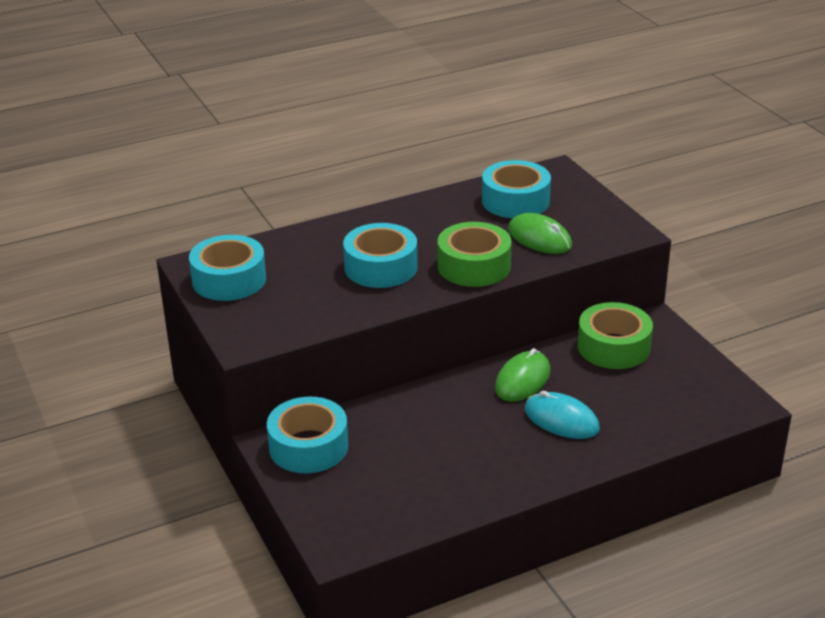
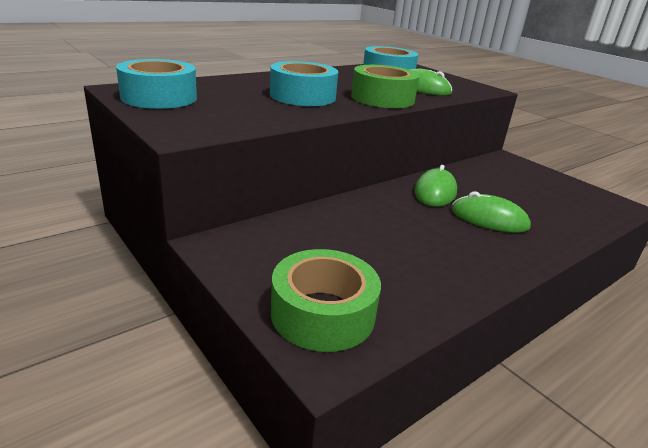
camera: 15 degrees left, 5 degrees down
turquoise tape [267,397,348,473] -> none
turquoise mouse [525,391,600,439] -> green mouse [452,191,531,233]
green tape [578,302,653,369] -> green tape moved to [271,249,381,352]

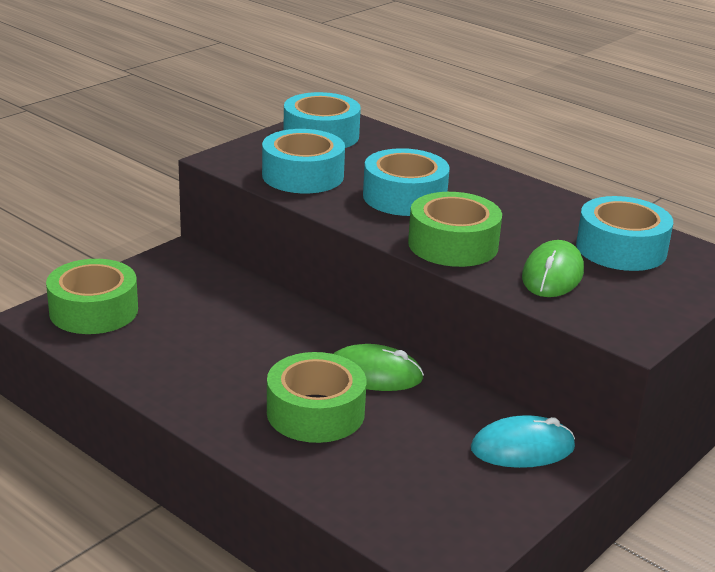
camera: 80 degrees right, 0 degrees up
green mouse [452,191,531,233] -> green tape [267,352,366,443]
none -> turquoise tape [262,129,345,193]
none -> turquoise mouse [471,415,575,468]

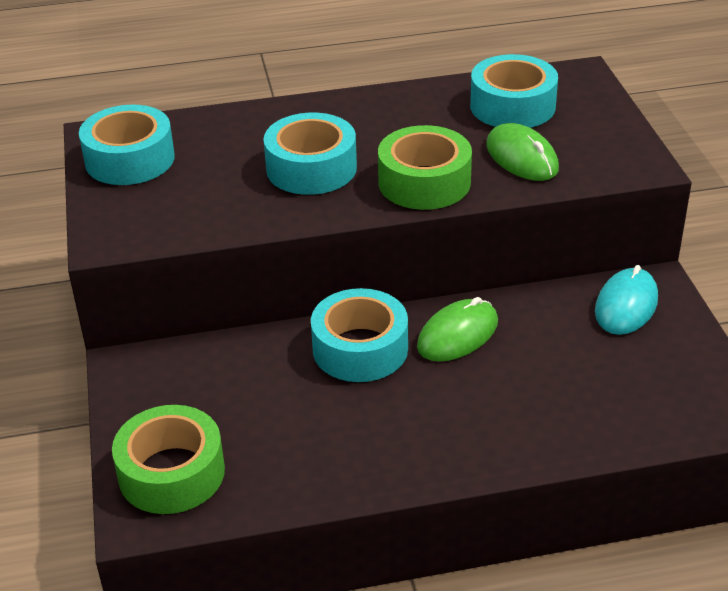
camera: 50 degrees left, 10 degrees up
turquoise tape [262,129,345,193] -> turquoise tape moved to [311,288,408,382]
green tape [267,352,366,443] -> none

